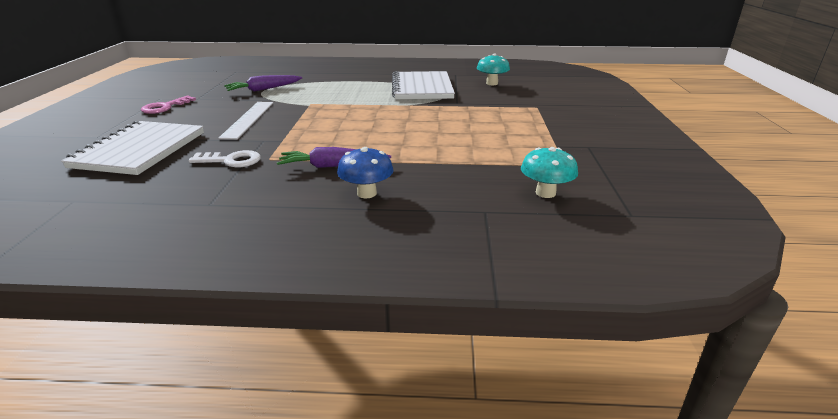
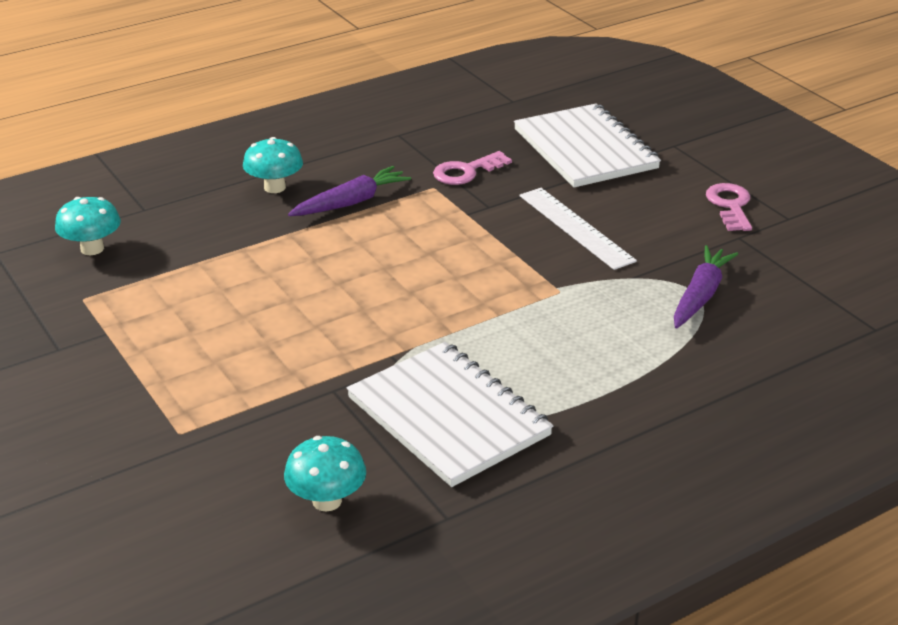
camera: 145 degrees right, 5 degrees up
white key [189,150,261,168] -> pink key [433,151,512,185]
blue mushroom [337,147,394,198] -> turquoise mushroom [243,137,303,193]

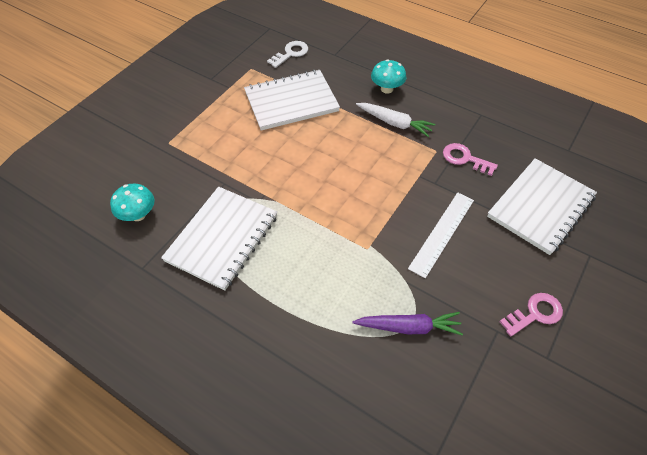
camera: 65 degrees right, 20 degrees up
turquoise mushroom [55,197,121,255] -> white key [267,41,308,68]
purple carrot [288,166,411,216] -> white carrot [356,103,435,137]
none -> white notebook [244,70,340,131]

